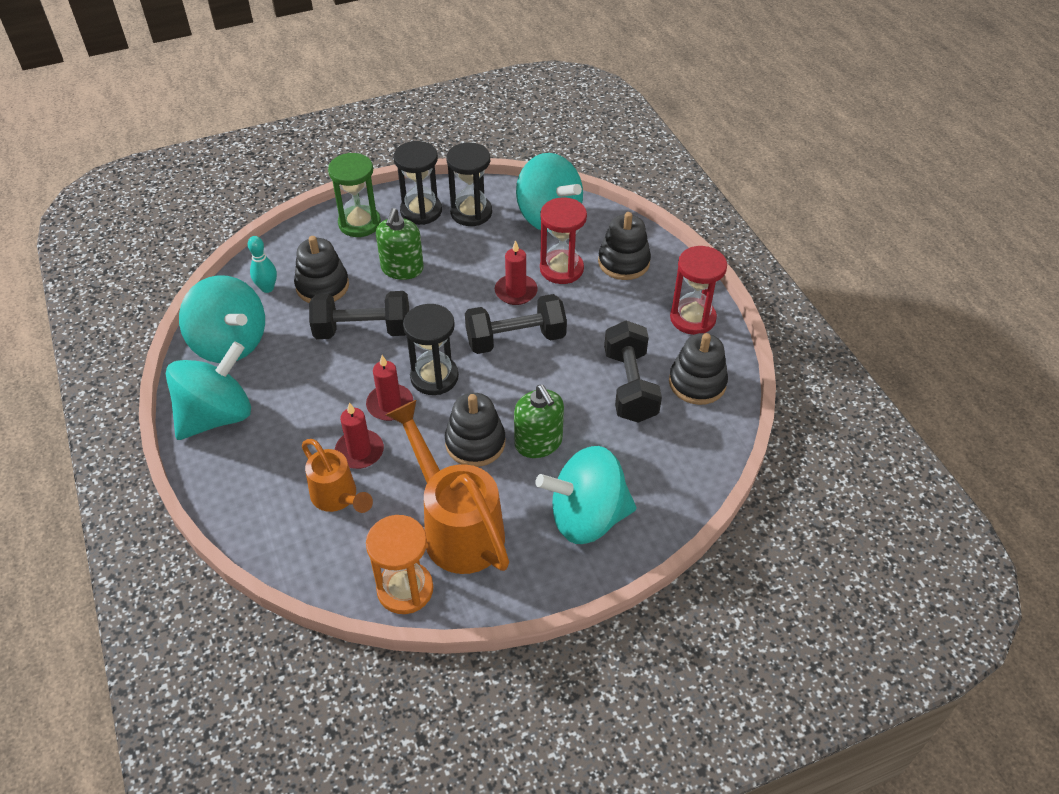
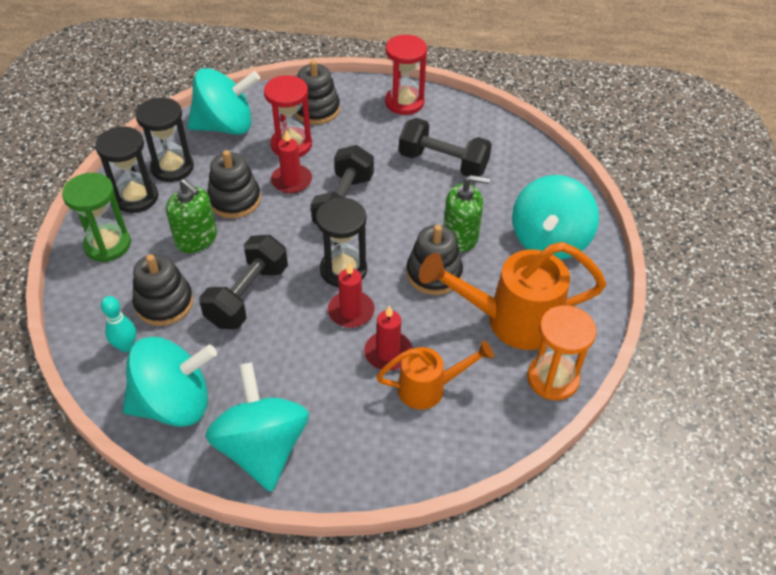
camera: 60 degrees left, 0 degrees up
black stacking toy [669,333,728,405] -> black stacking toy moved to [207,150,261,218]

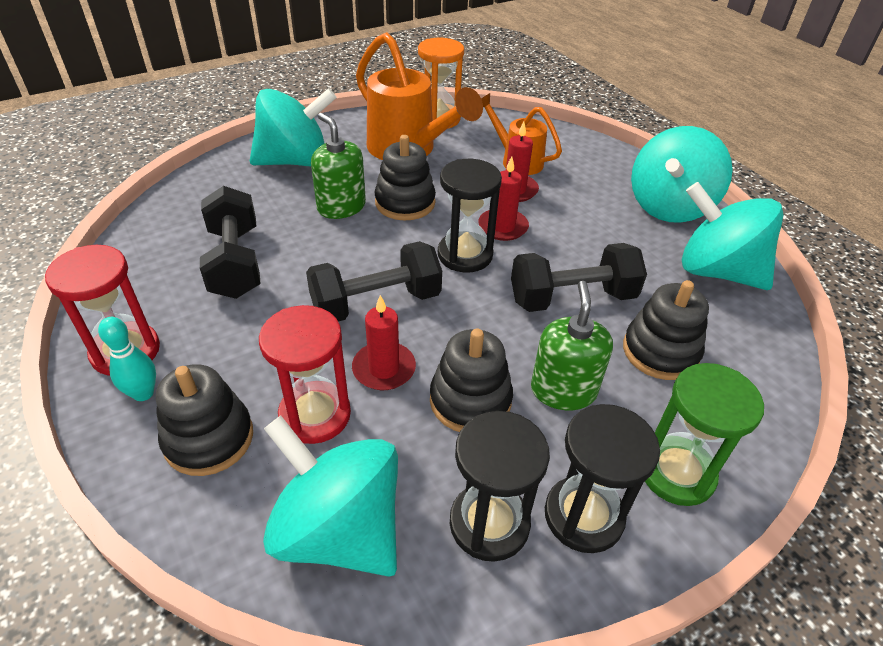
camera: 130 degrees left, 5 degrees down
turquoise bowling pin [101,296,136,352] -> turquoise bowling pin moved to [98,317,156,401]

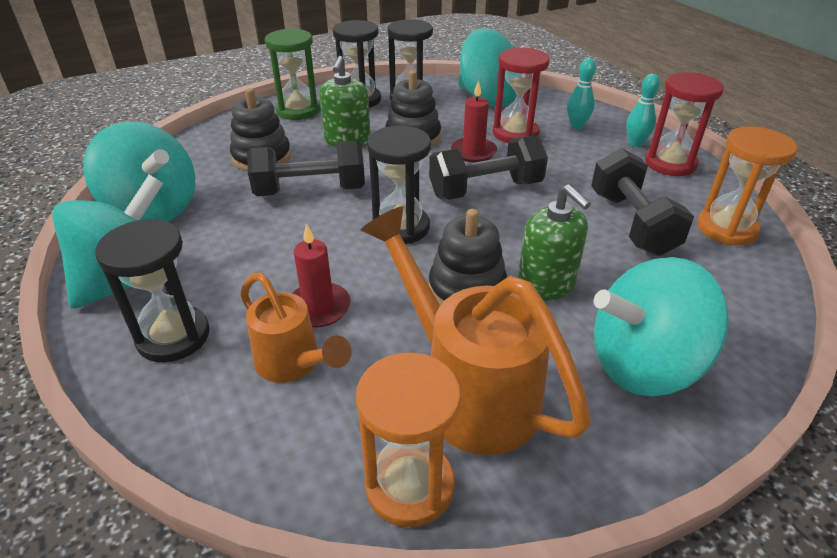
camera: 175 degrees left, 5 degrees down
black stacking toy [156,364,253,476] -> turquoise bowling pin [567,58,596,129]
red candle [478,156,529,241] -> none
none -> black hourglass [95,219,210,362]
none -> orange hourglass [697,127,797,245]

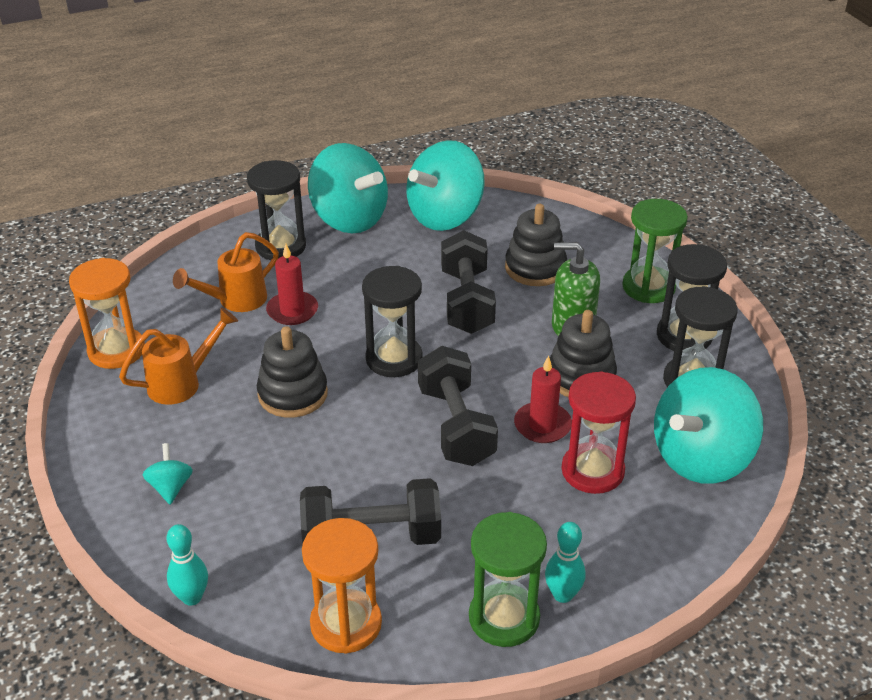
camera: 95 degrees right, 0 degrees up
orange watering can [360,206,591,455] -> orange watering can [119,307,238,405], size x0.60
green soap dispenser [518,184,591,301] -> none
turquoise bowling pin [567,58,596,129] -> turquoise bowling pin moved to [167,524,208,606]
turquoise spinning top [594,257,729,396] -> turquoise spinning top [143,443,193,504], size x0.42
red hourglass [645,72,724,176] -> green hourglass [469,512,547,647]

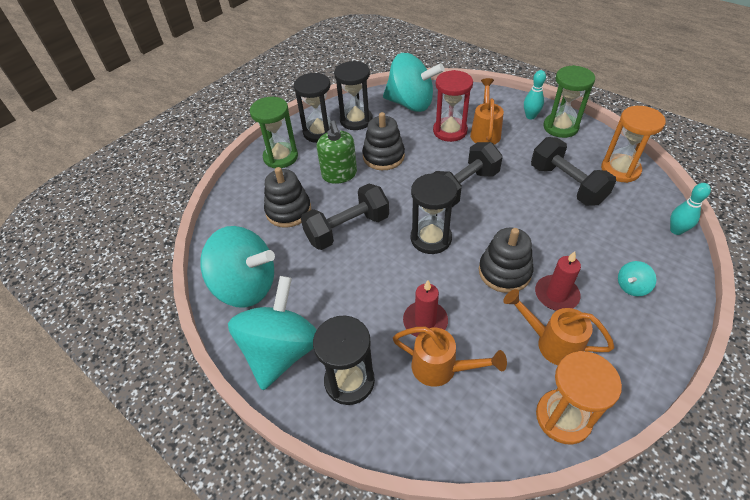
camera: 115 degrees left, 10 degrees up
red candle [514,355,572,443] -> red candle moved to [535,251,581,311]
none -> orange watering can [470,78,504,144]

